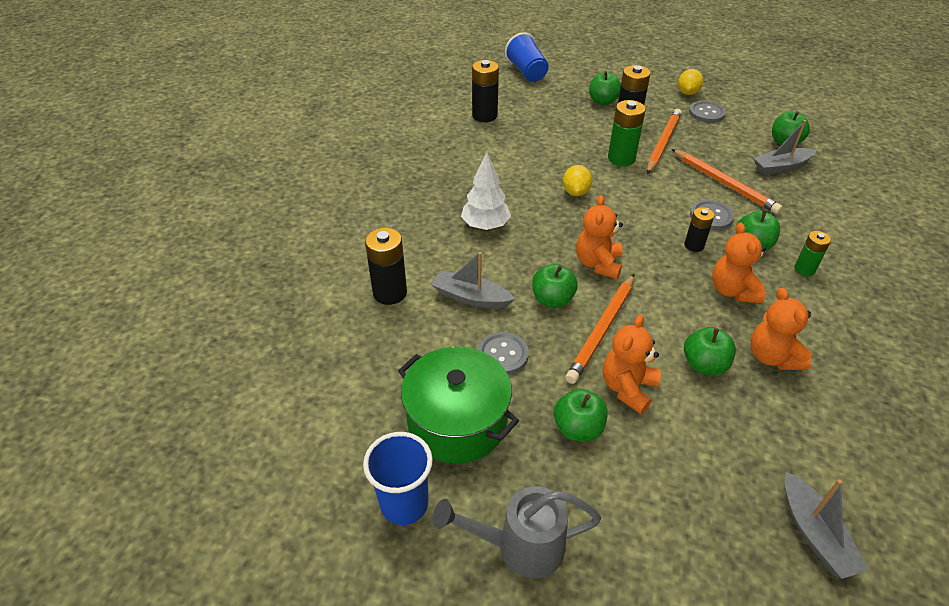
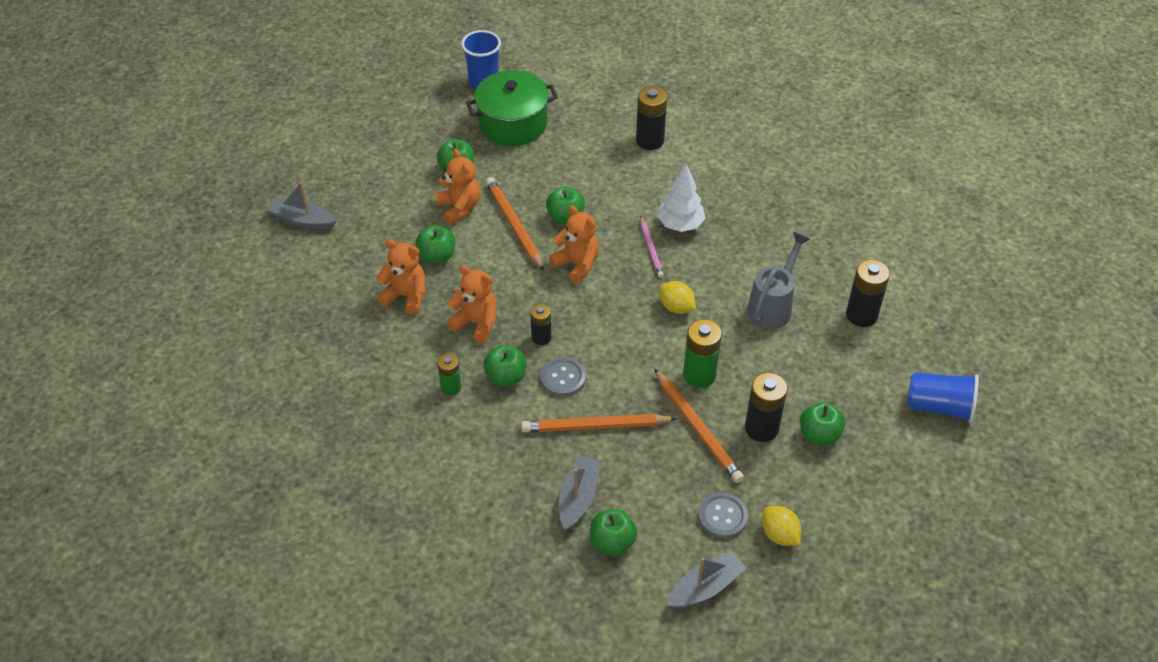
camera: 125 degrees right, 5 degrees up
grey boat [432,252,515,308] -> grey boat moved to [666,551,747,608]
grey watering can [433,486,601,579] -> grey watering can moved to [747,232,810,329]
grey button [477,332,529,375] -> none
none -> pink pencil [640,216,664,278]

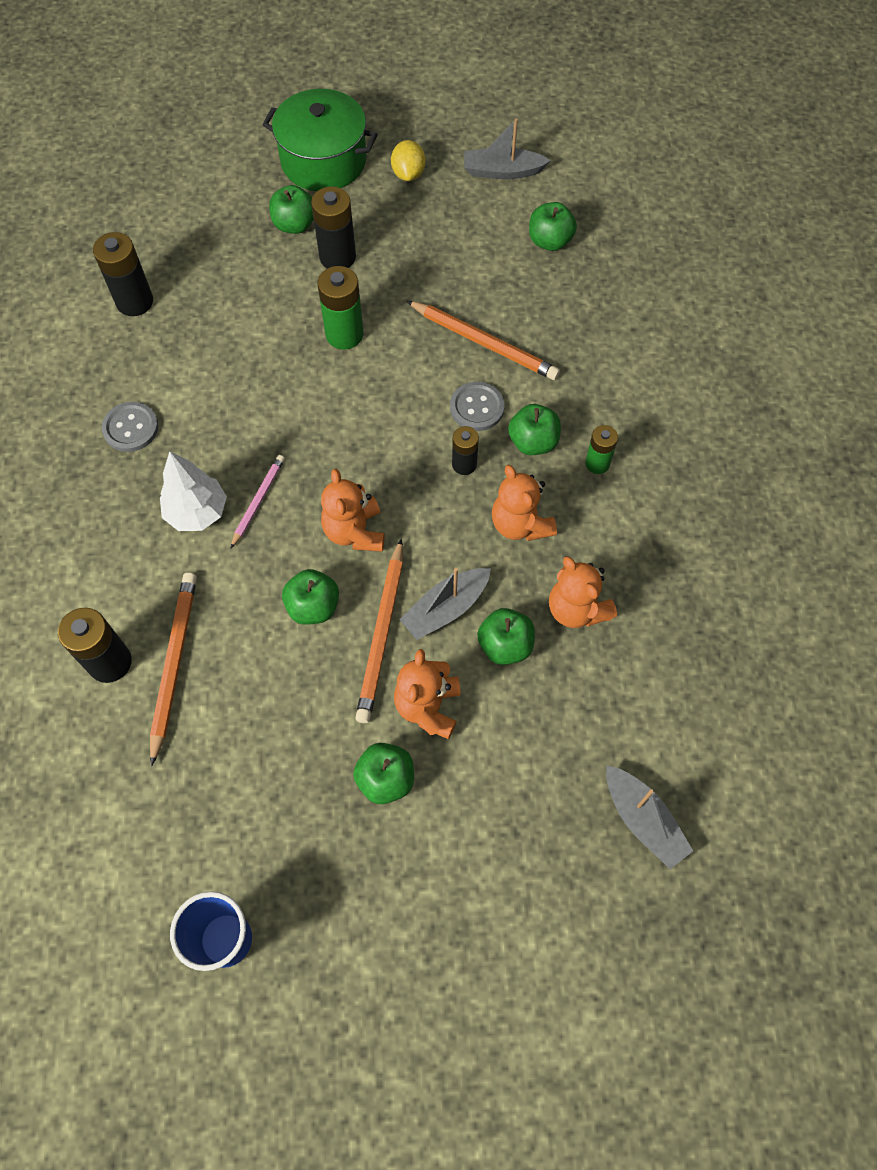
camera: 145 degrees left, 15 degrees up
green pot [466,70,558,146] -> green pot moved to [262,89,378,191]
grey boat [559,455,600,530] -> grey boat moved to [400,568,491,640]
orange pencil [654,369,744,483] -> orange pencil moved to [150,573,197,766]
yellow lemon [659,281,696,314] -> none
grey button [698,493,748,538] -> grey button moved to [102,402,158,452]
grey watering can [747,232,810,329] -> none
blue cup [907,372,979,423] -> none

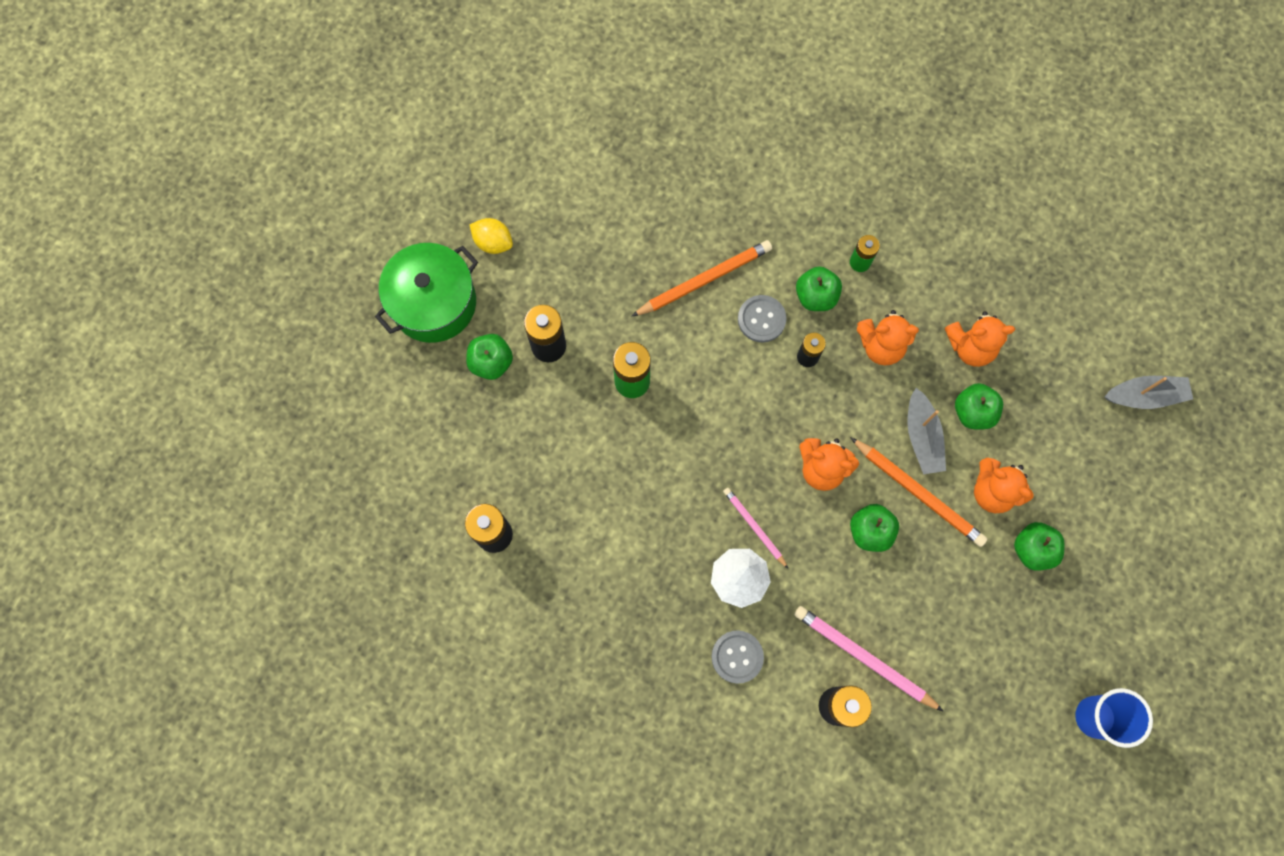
camera: 60 degrees left, 10 degrees up
grey button [102,402,158,452] -> grey button moved to [711,630,764,684]
orange pencil [150,573,197,766] -> pink pencil [794,606,944,712]
grey boat [464,118,551,179] -> none
green apple [529,202,577,251] -> none

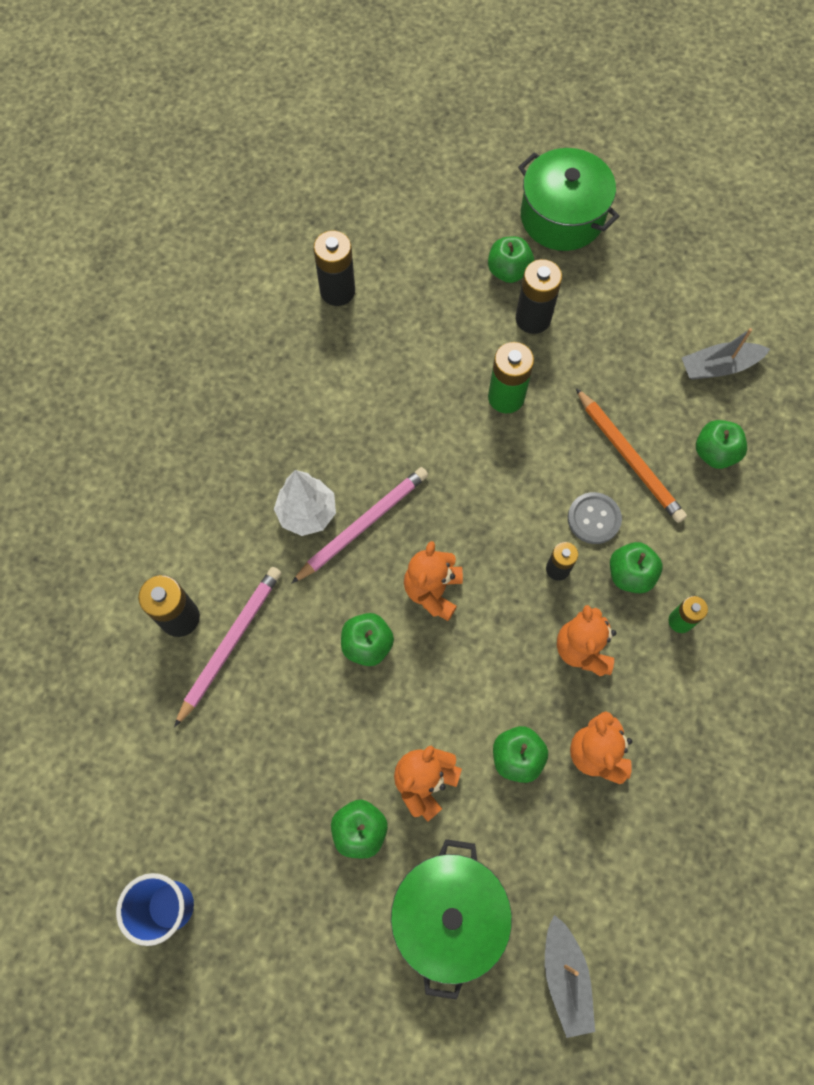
camera: 85 degrees right, 5 degrees down
yellow lemon [469,218,513,254] -> none
grey button [711,630,764,684] -> none
pink pencil [723,488,788,568] -> pink pencil [291,467,428,584], size x1.67
orange pencil [850,437,988,547] -> none
grey boat [907,388,946,474] -> grey boat moved to [682,328,770,380]
none -> green pot [391,839,512,1000]
none -> green apple [696,420,747,469]

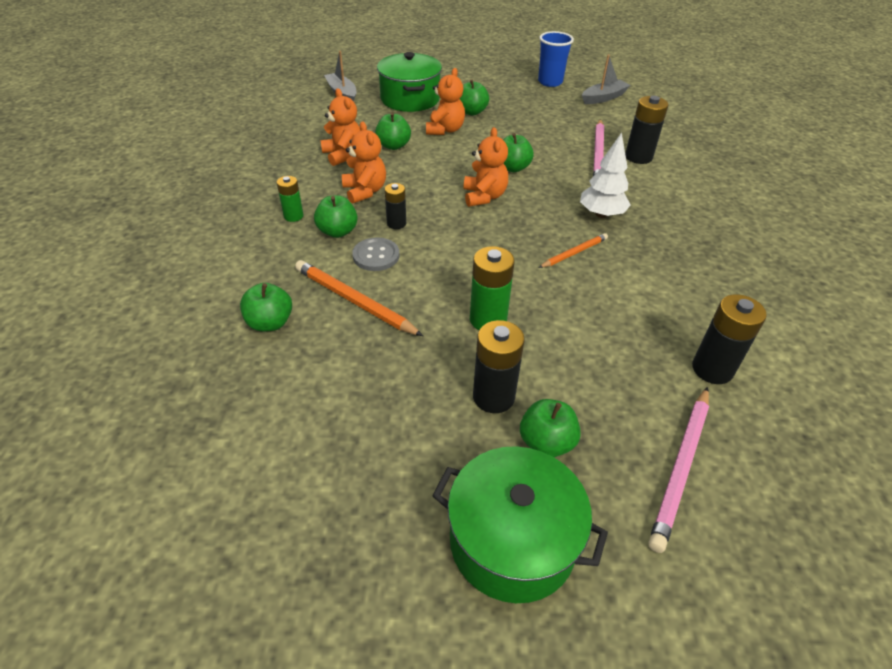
camera: 160 degrees right, 25 degrees down
pink pencil [291,467,428,584] -> pink pencil moved to [648,387,709,553]
grey boat [682,328,770,380] -> grey boat moved to [582,54,630,104]
none -> orange pencil [539,233,608,268]

